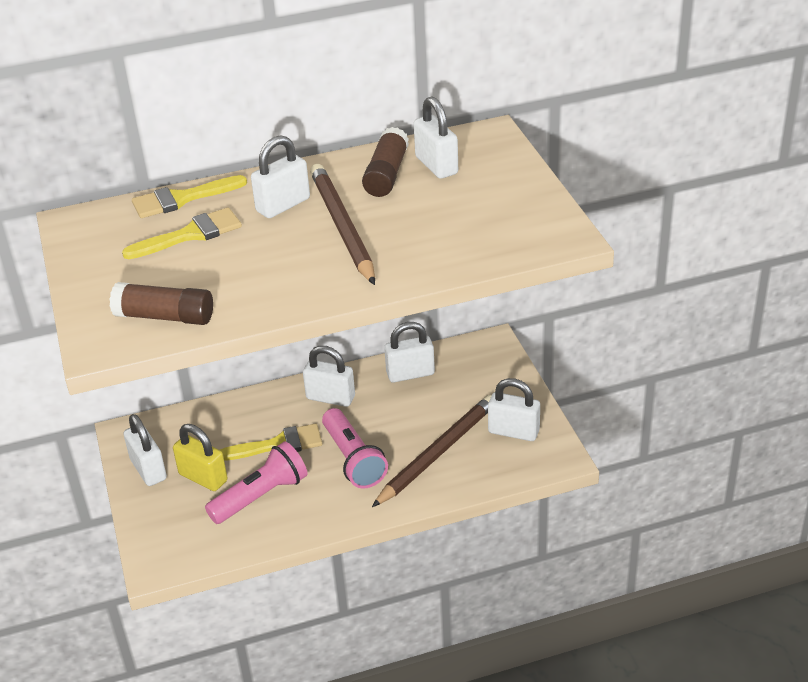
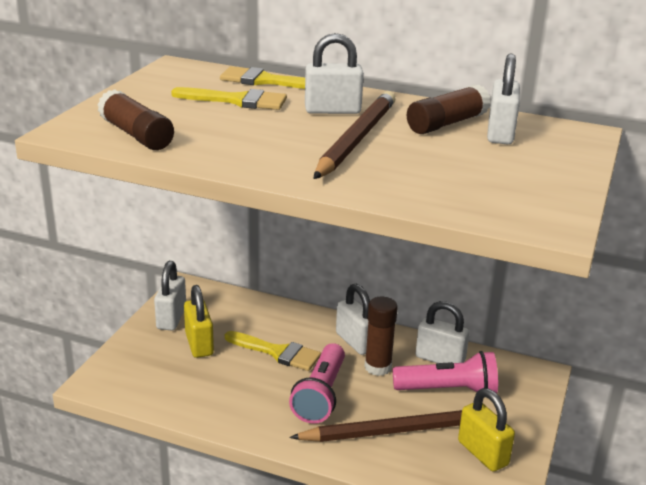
camera: 35 degrees right, 10 degrees down
pink flashlight [205,441,308,524] -> pink flashlight moved to [393,351,498,393]
white padlock [488,378,540,441] -> yellow padlock [458,388,515,472]
none -> brown glue stick [364,297,398,376]

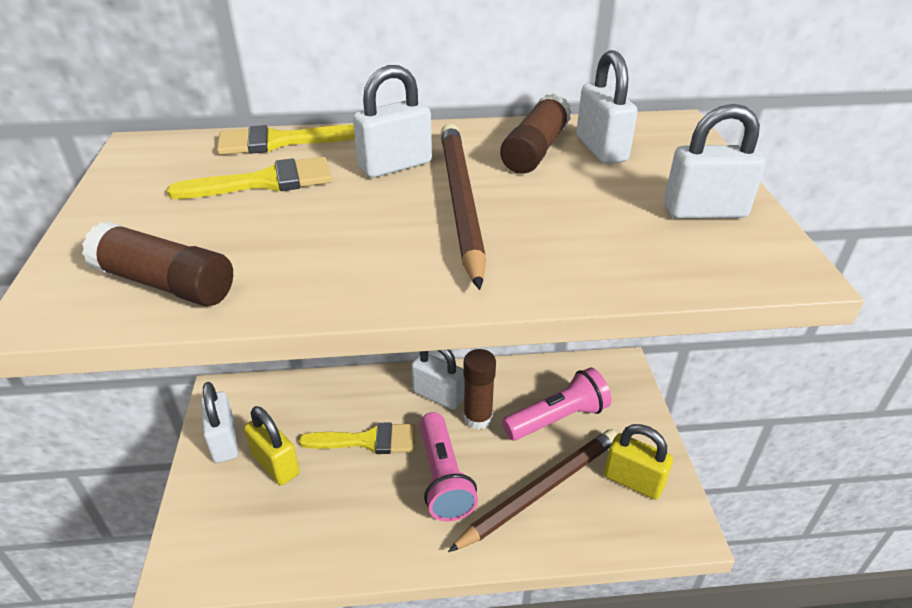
camera: 25 degrees left, 10 degrees up
white padlock [416,301,470,363] -> white padlock moved to [664,104,766,219]

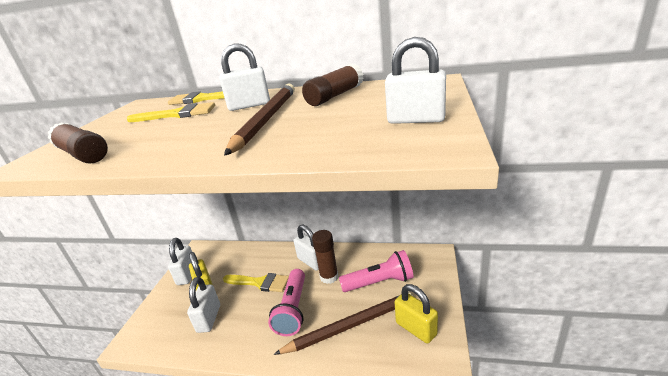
camera: 20 degrees right, 10 degrees down
white padlock [576,50,638,164] -> white padlock moved to [187,277,220,333]

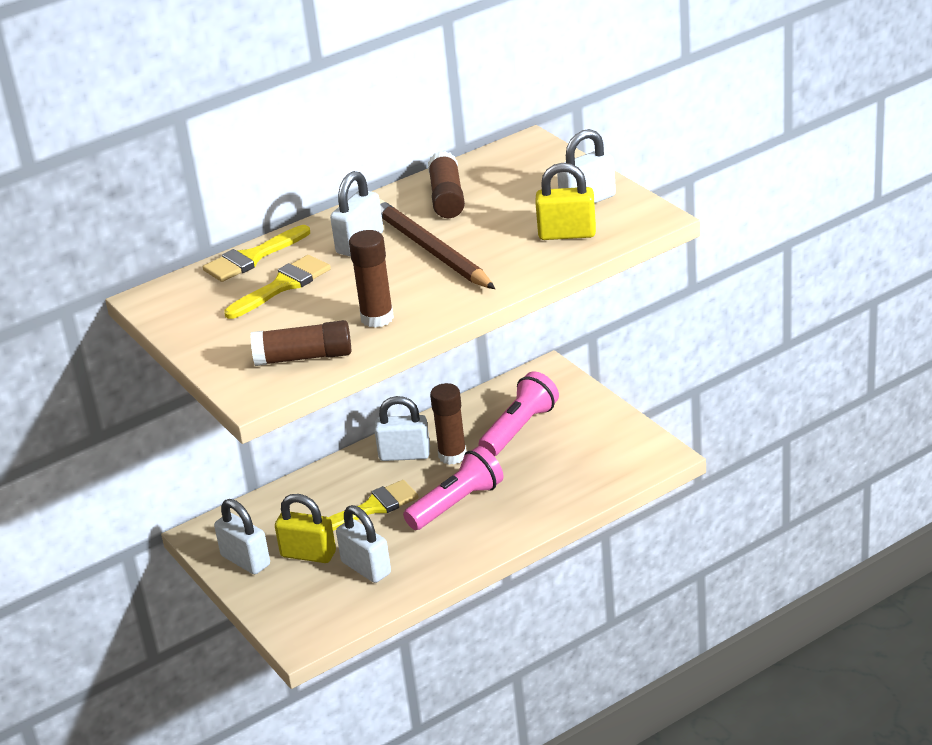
camera: 45 degrees left, 5 degrees up
pink flashlight [268,269,305,336] -> pink flashlight turned 90 degrees counterclockwise [403,446,504,530]
brown pencil [274,292,413,355] -> none
yellow padlock [395,284,438,343] -> yellow padlock moved to [535,163,596,240]
none -> brown glue stick [349,230,394,328]

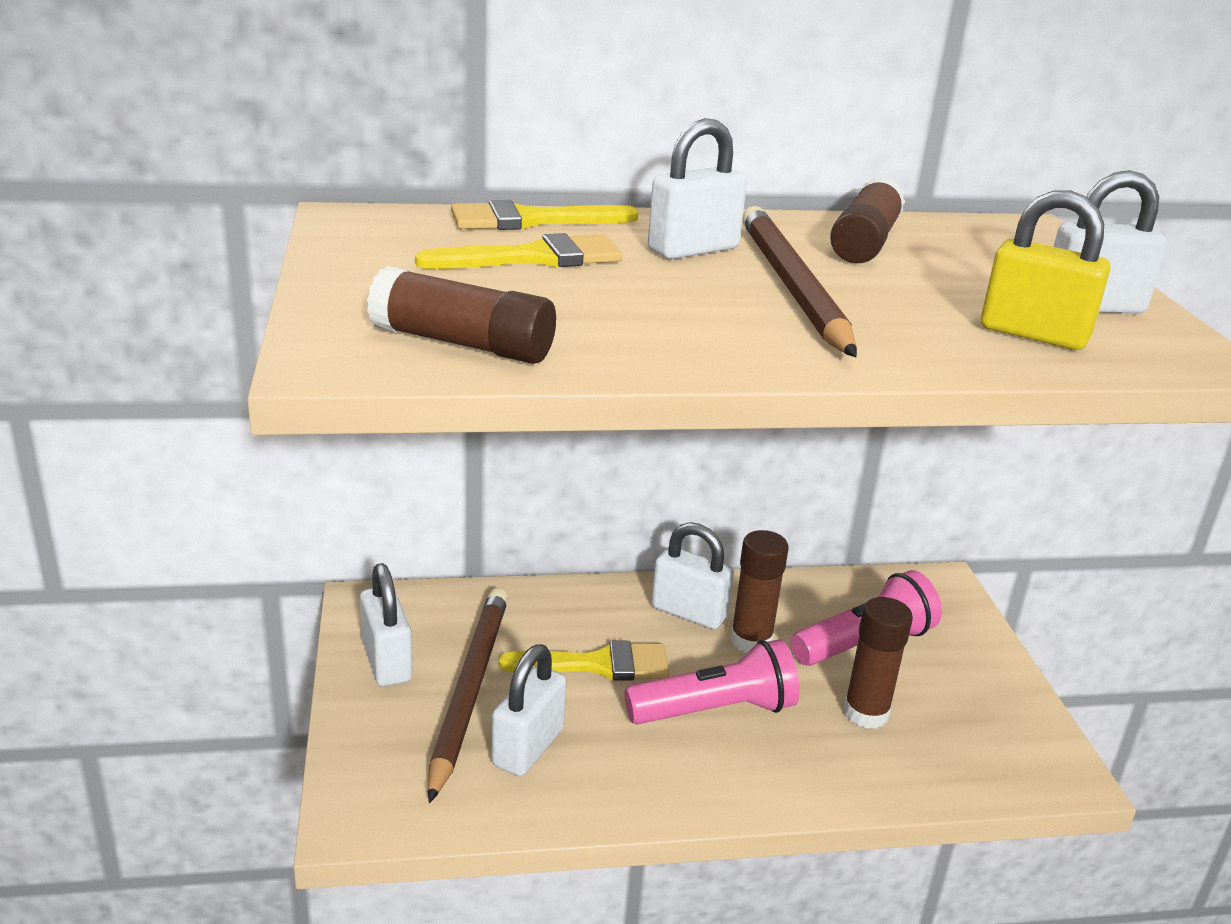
camera: 20 degrees right, 5 degrees down
yellow padlock [275,494,336,563] -> brown pencil [428,588,508,803]
white padlock [336,505,391,583] -> white padlock turned 45 degrees clockwise [491,644,567,776]
brown glue stick [349,230,394,328] -> brown glue stick moved to [843,597,913,729]

